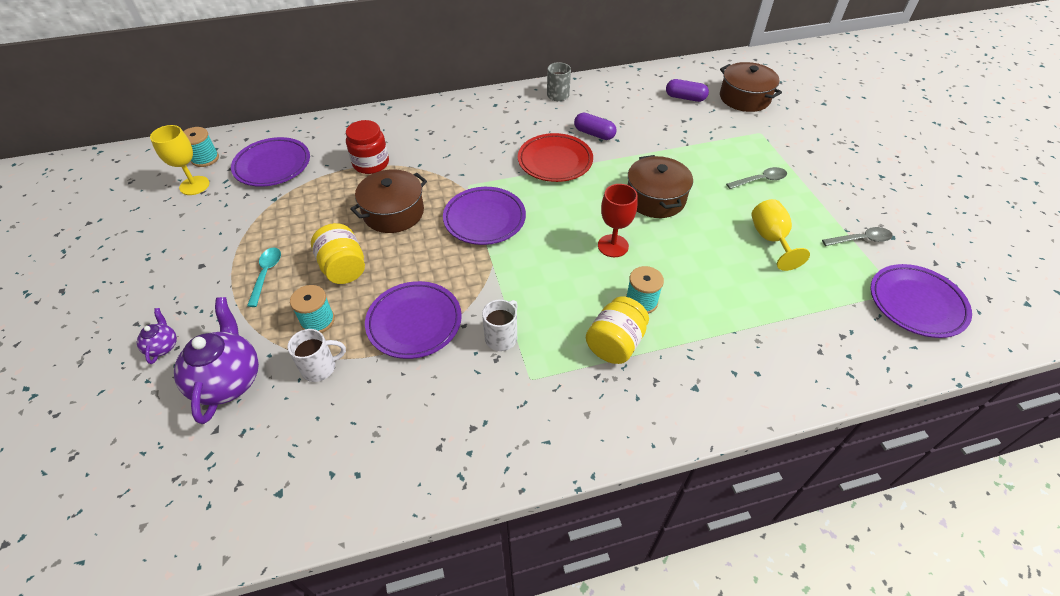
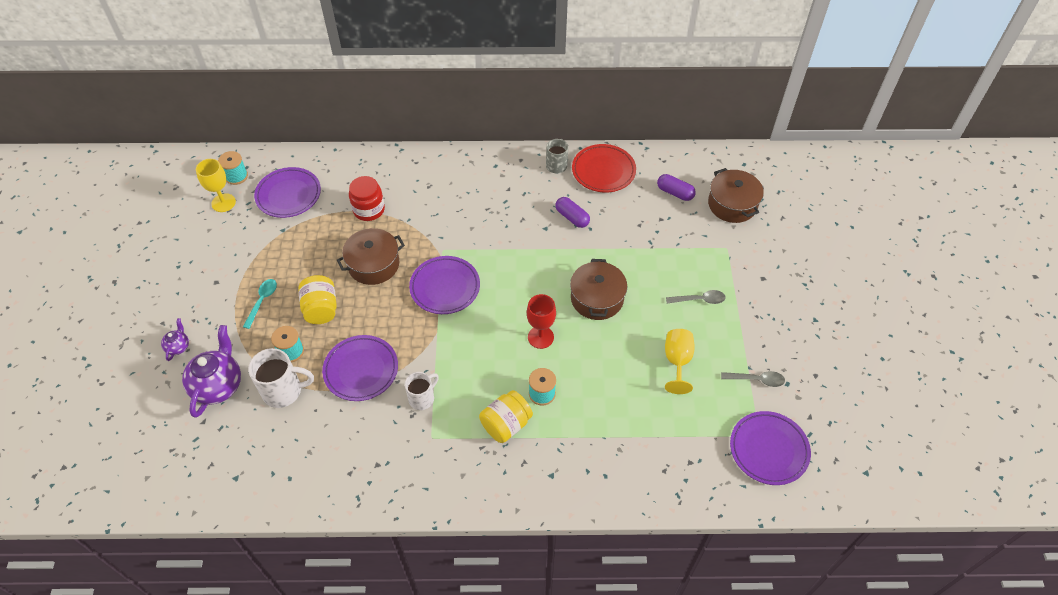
camera: 15 degrees right, 5 degrees up
white mug [288,329,346,382] -> white mug [248,348,314,408], size x1.54
red plate [518,133,593,182] -> red plate moved to [572,144,636,192]

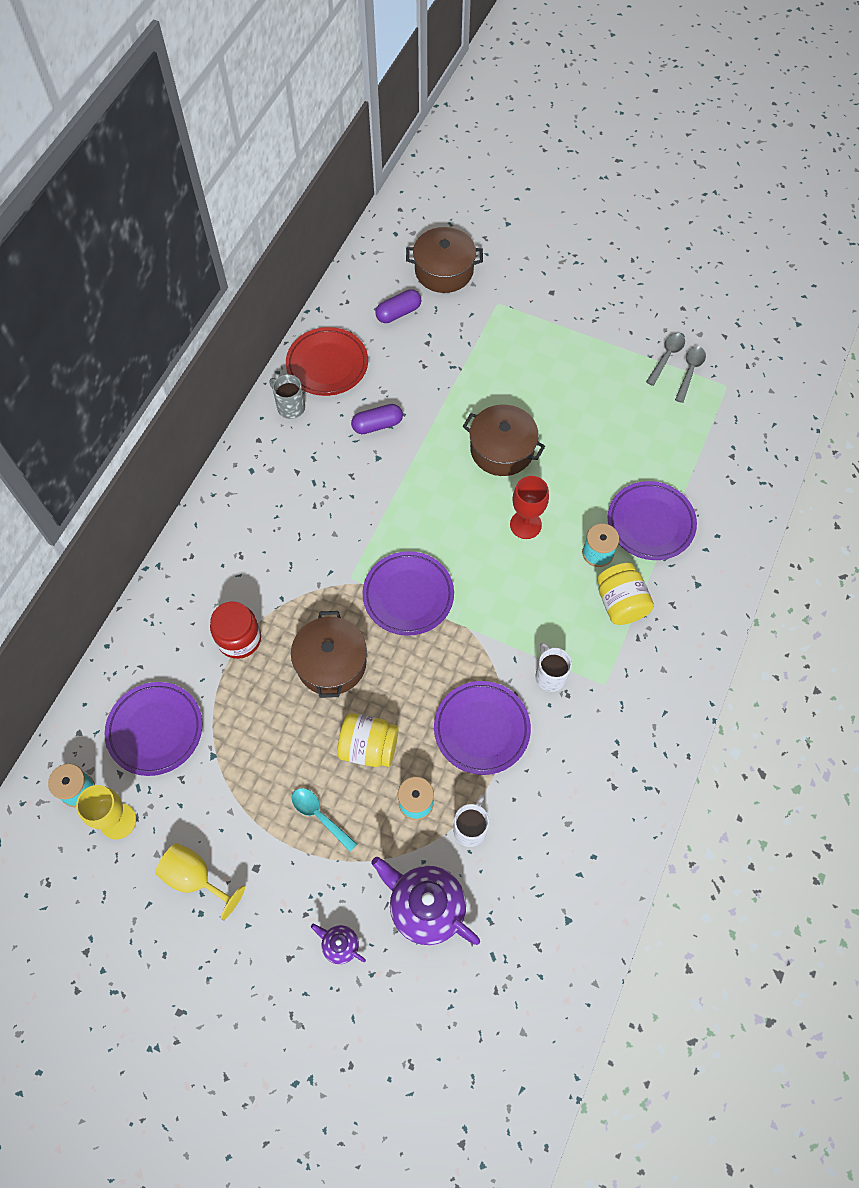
camera: 65 degrees left, 10 degrees up
white mug [248,348,314,408] -> white mug [453,795,489,847], size x0.65
yellow goblet [665,329,695,394] -> yellow goblet moved to [155,843,245,920]
grey spoon [666,290,726,304] -> grey spoon moved to [675,346,706,403]
purple plate [730,411,811,485] -> purple plate moved to [608,481,697,560]

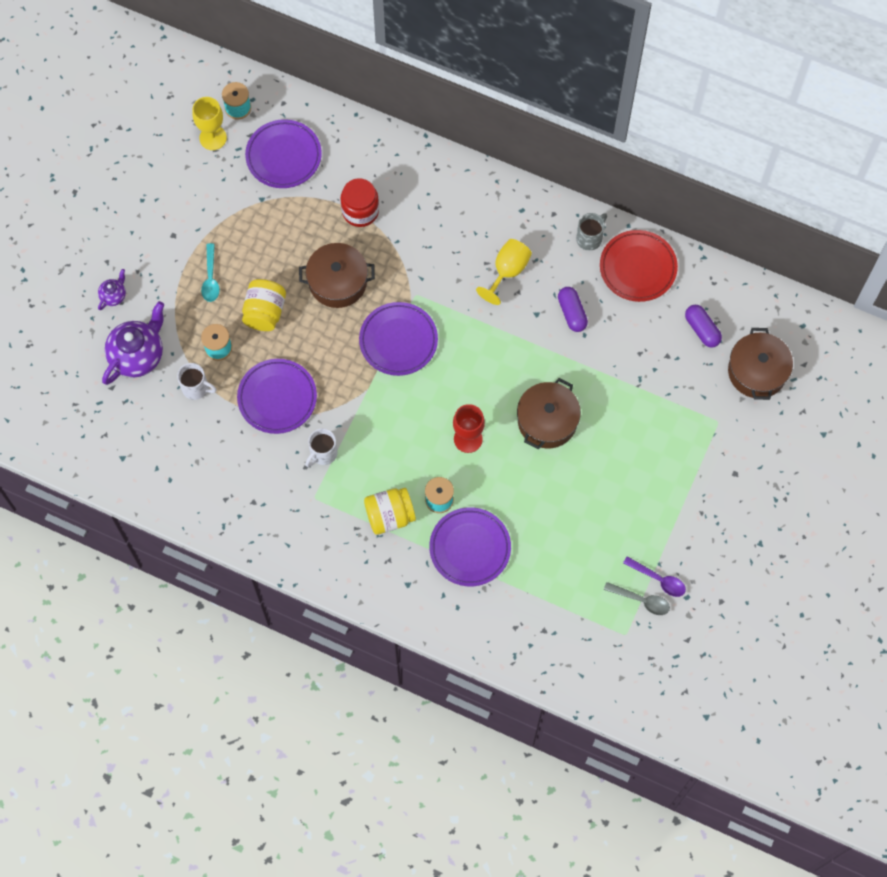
camera: 90 degrees right, 5 degrees up
yellow goblet [155,843,245,920] -> yellow goblet moved to [476,239,532,305]
turquoise spoon [292,788,357,852] -> turquoise spoon turned 135 degrees clockwise [201,243,220,302]
white mug [535,642,572,692] -> white mug turned 150 degrees clockwise [305,428,338,467]
grey spoon [646,333,685,386] -> purple spoon [623,556,686,597]

